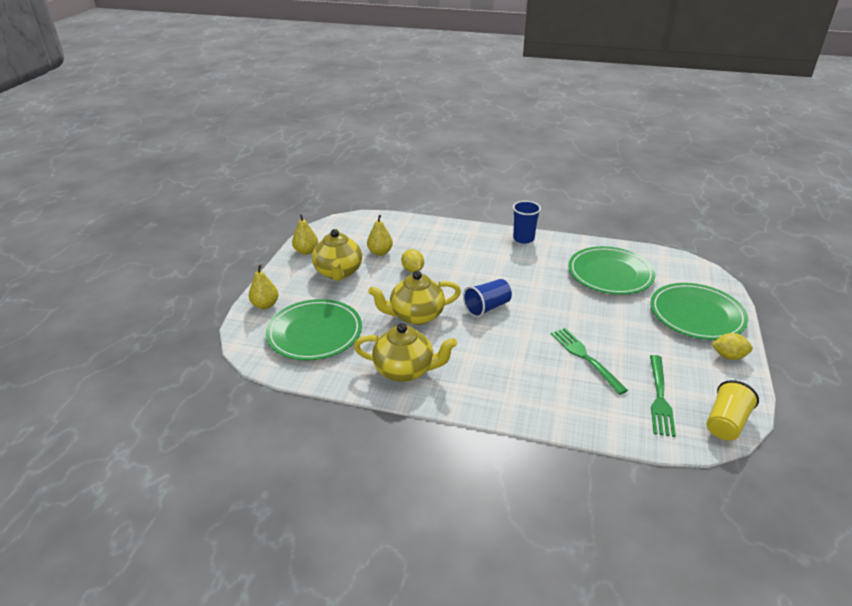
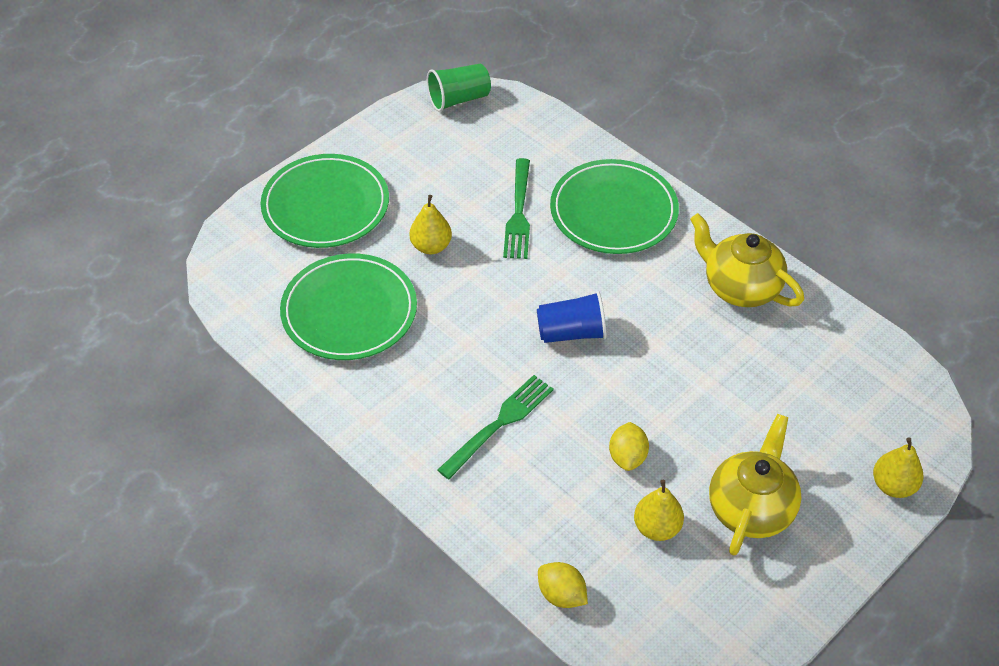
camera: 150 degrees left, 15 degrees up
green plate [266,299,362,360] -> green plate moved to [550,159,679,254]
yellow pear [292,214,318,255] -> yellow pear moved to [409,195,452,254]
yellow teapot [368,271,461,325] -> none
blue cup [513,201,541,244] -> none
green fork [650,355,676,437] -> green fork moved to [438,375,554,479]
yellow cup [707,380,759,440] -> green cup [427,64,491,112]
yellow lemon [712,333,753,360] -> yellow lemon moved to [538,562,588,608]

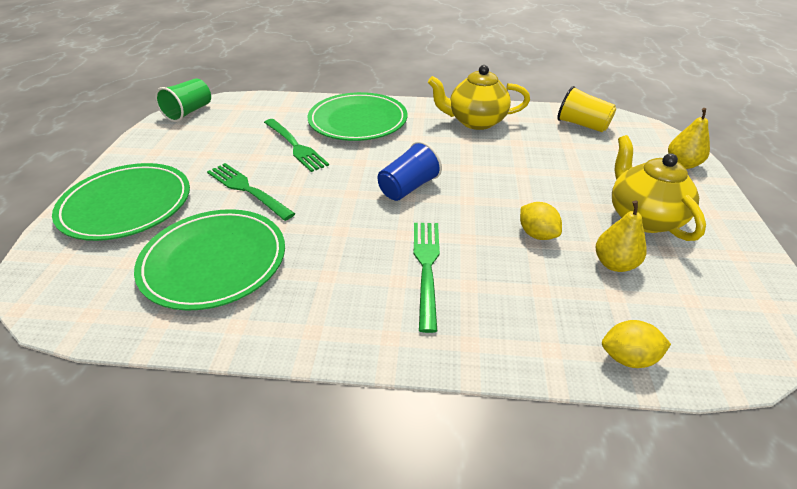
camera: 40 degrees left, 10 degrees down
yellow pear [409,195,452,254] -> green fork [207,163,295,221]
none -> yellow cup [557,86,616,132]

